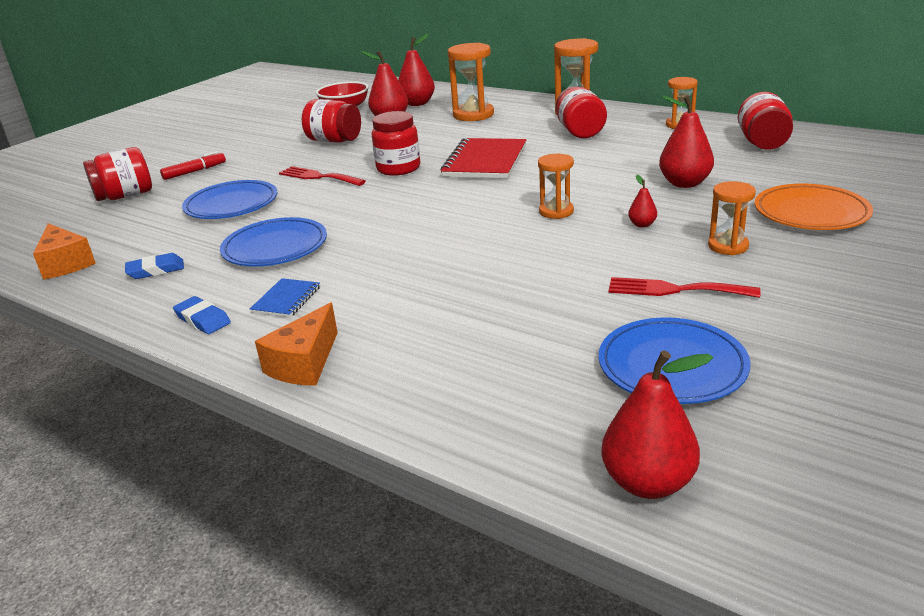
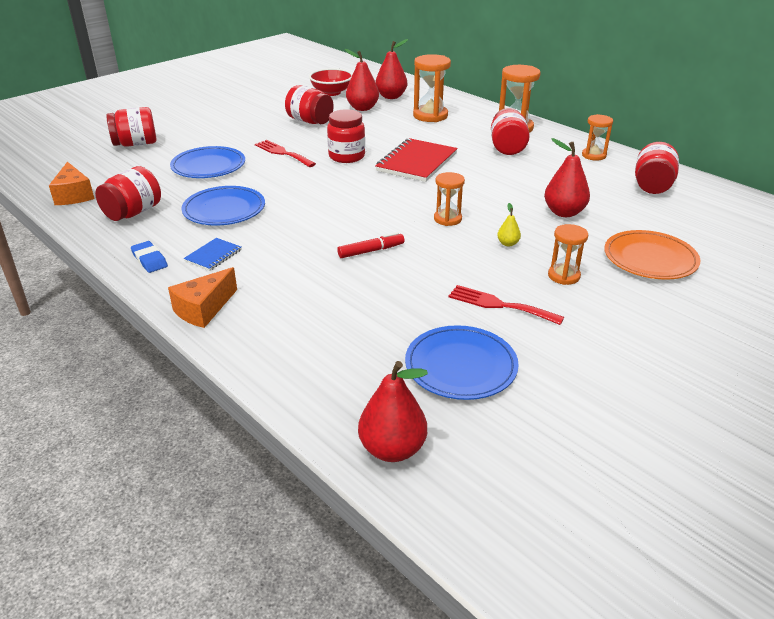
camera: 10 degrees right, 5 degrees up
blue eraser [125,253,184,279] -> red jar [95,166,161,221]
red marker [160,151,226,180] -> red marker moved to [337,232,404,258]
red pear [628,175,657,228] -> yellow pear [497,203,521,247]

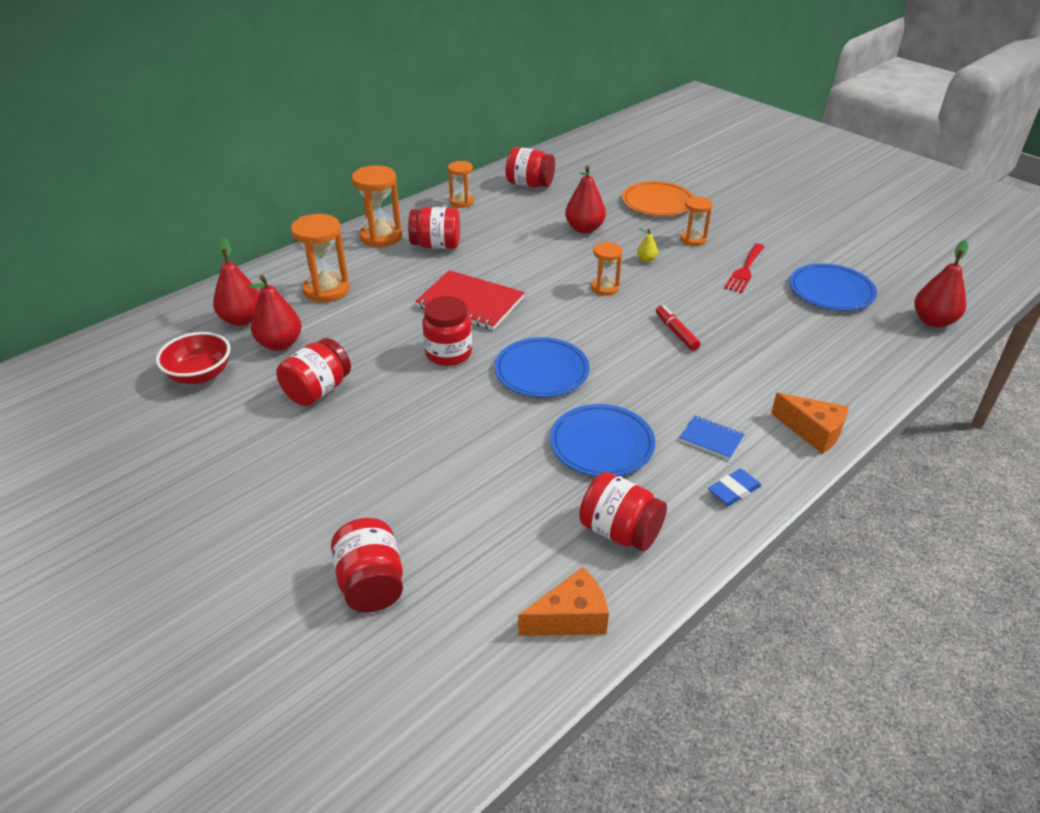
camera: 90 degrees left, 5 degrees up
blue plate [170,146,245,178] -> blue plate moved to [495,337,590,397]
red fork [255,140,316,167] -> none

